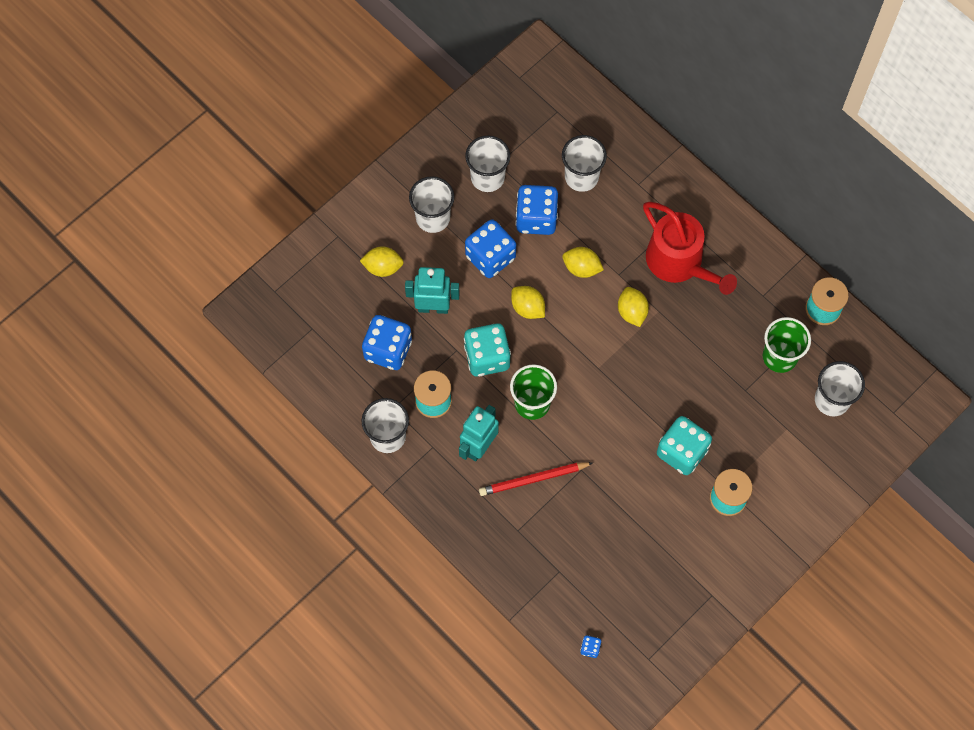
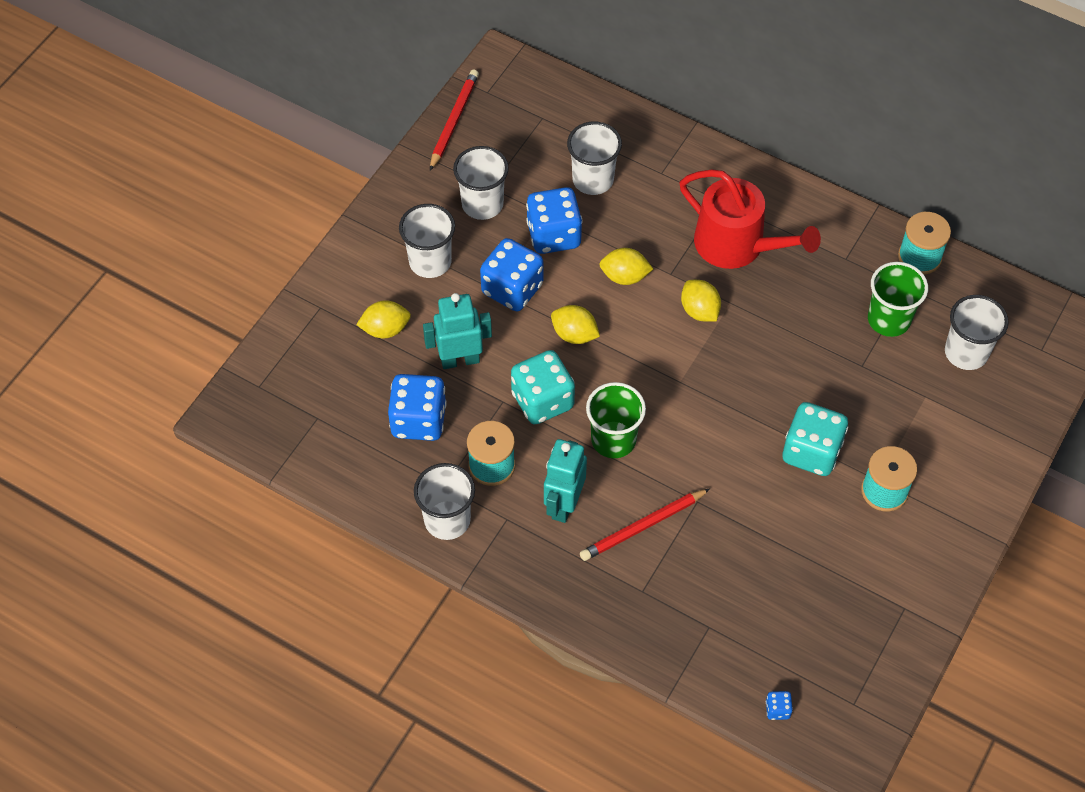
camera: 15 degrees left, 10 degrees down
none -> red pencil [430,70,479,171]

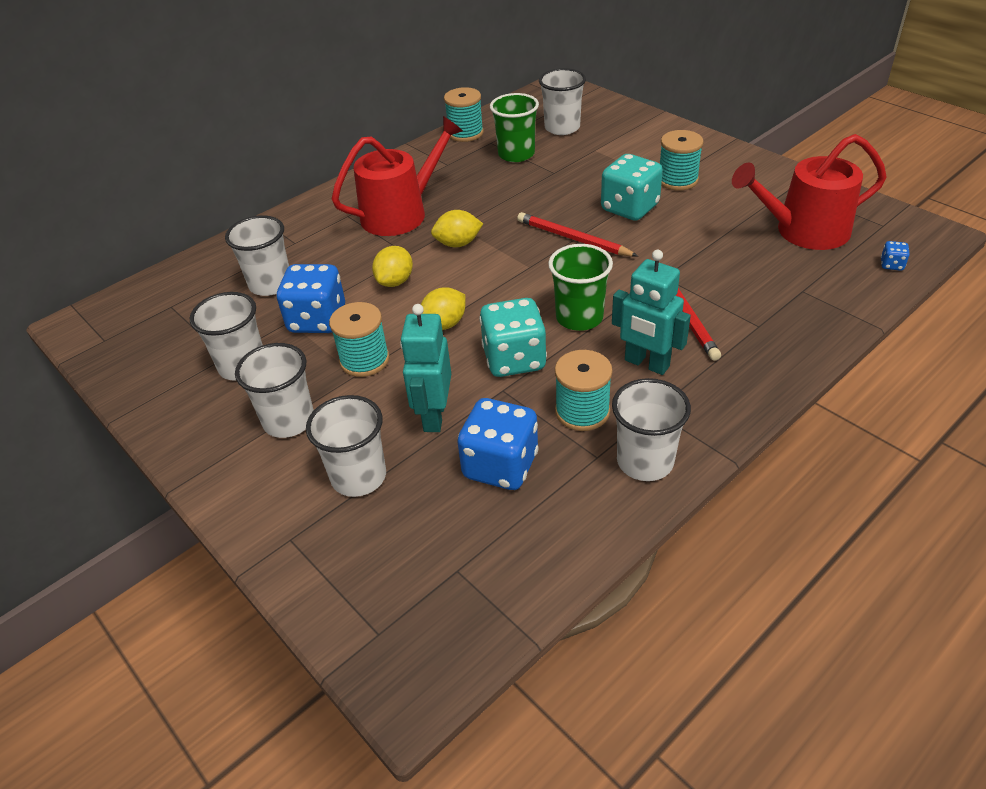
camera: 70 degrees left, 15 degrees down
yellow lemon [356,300,411,338] -> white cup [306,395,386,497]
red pencil [430,70,479,171] -> red pencil moved to [517,212,638,257]
blue dice [480,238,543,311] -> turquoise spool [329,302,390,377]
none -> red watering can [732,134,887,250]

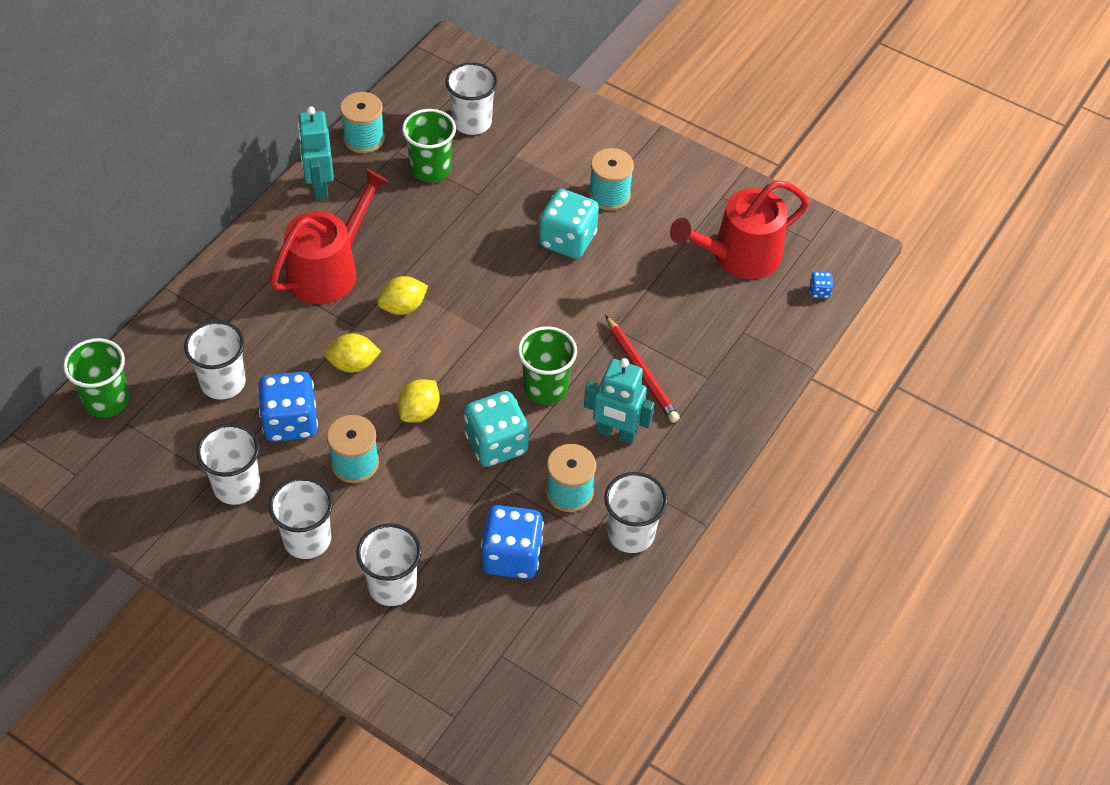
camera: 20 degrees left, 10 degrees up
yellow lemon [372,246,413,287] -> yellow lemon turned 75 degrees clockwise [324,334,381,372]
turquoise robot [400,304,451,432] -> turquoise robot moved to [297,106,334,201]
red pencil [517,212,638,257] -> none
none -> green cup [63,338,130,418]

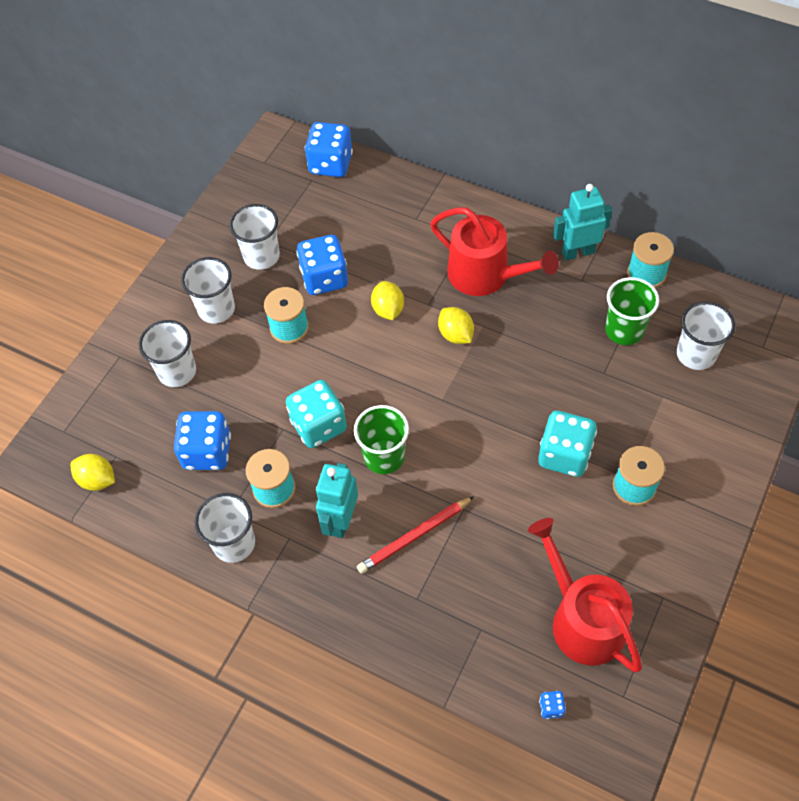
camera: 90 degrees right, 5 degrees up
green cup [63,338,130,418] -> blue dice [305,122,353,177]
white cup [184,321,246,400] -> none
yellow lemon [397,379,439,423] -> yellow lemon moved to [71,454,115,491]

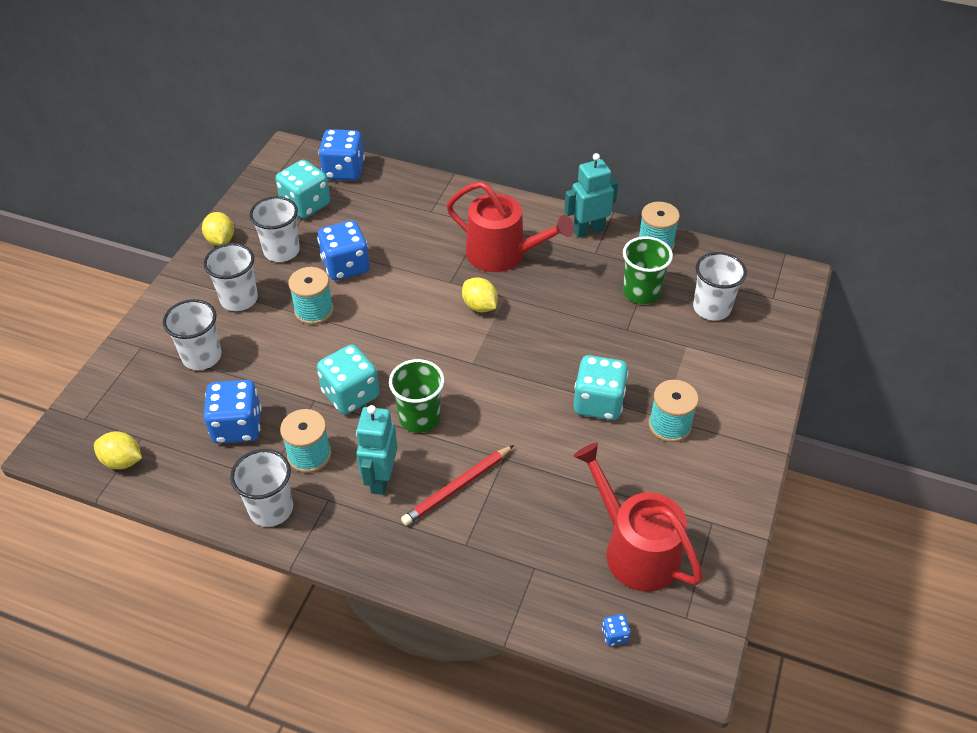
camera: 10 degrees left, 10 degrees down
yellow lemon [371,281,404,320] -> yellow lemon moved to [202,212,234,246]
none -> turquoise dice [276,160,330,218]

